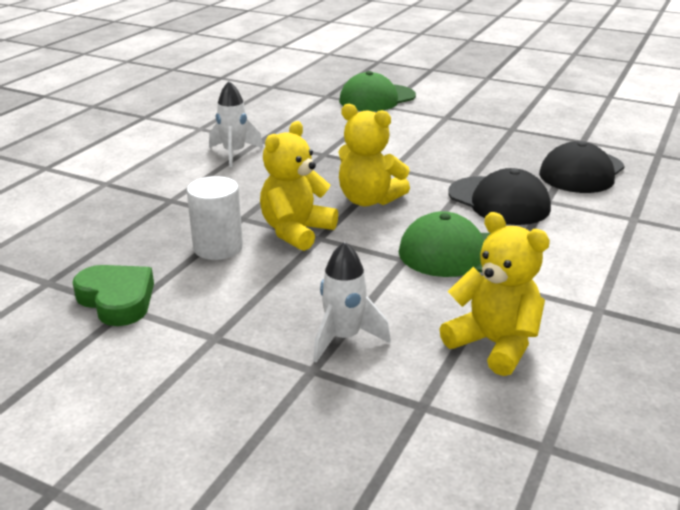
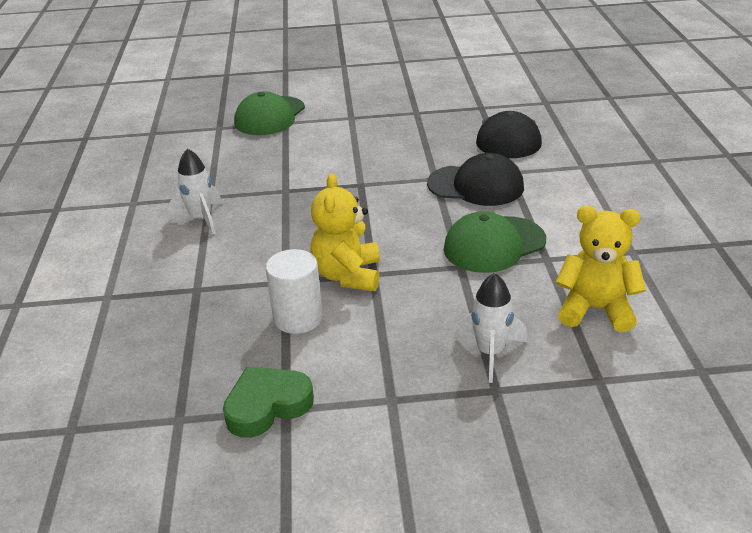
camera: 30 degrees left, 5 degrees up
green heart [73,265,154,326] -> green heart turned 45 degrees counterclockwise [223,367,314,438]
yellow teddy bear [338,104,410,206] -> none

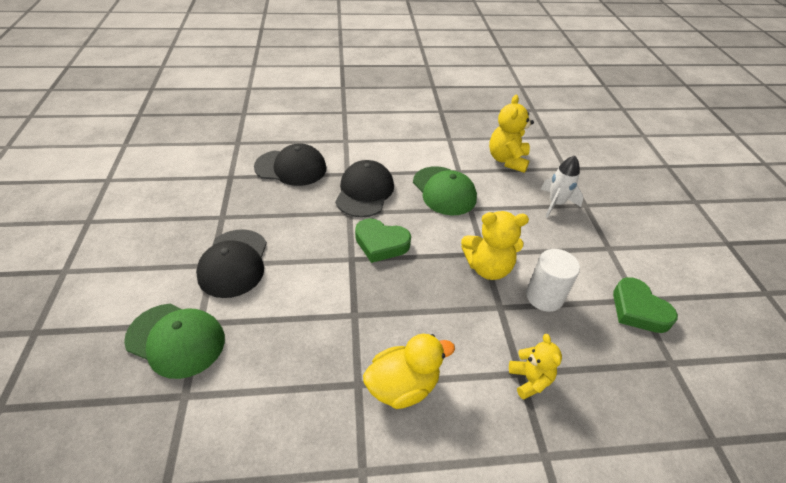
camera: 95 degrees left, 10 degrees up
white rocket [167,148,222,234] -> yellow duck [363,334,455,409]
none -> black cap [196,229,267,298]
none -> green heart [355,218,411,263]
none -> yellow teddy bear [509,334,562,400]

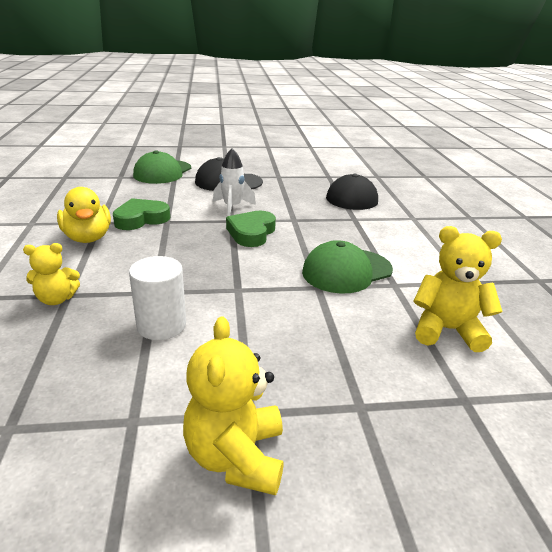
camera: 90 degrees right, 15 degrees down
black cap [335,160,394,217] -> none
yellow teddy bear [461,211,529,280] -> yellow teddy bear moved to [183,317,284,495]
white rocket [541,156,584,218] -> white rocket moved to [213,148,256,216]
green heart [613,277,678,333] -> green heart moved to [113,198,170,230]

